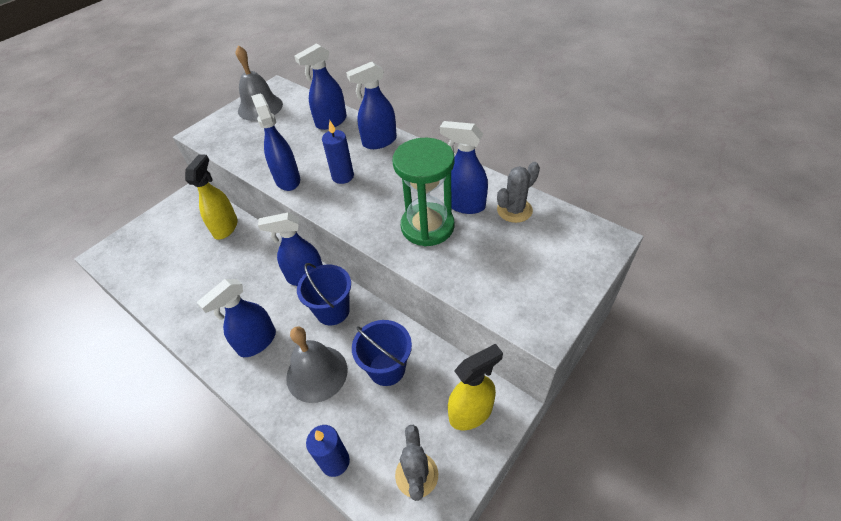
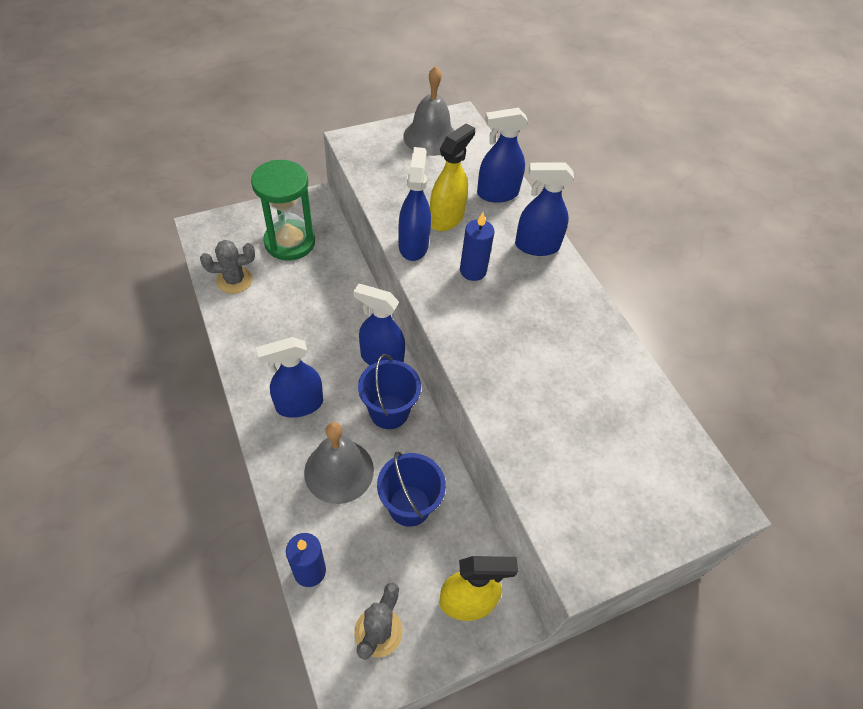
camera: 20 degrees right, 5 degrees up
yellow spray bottle [185,154,238,239] -> yellow spray bottle moved to [430,123,475,231]
green hourglass [393,138,455,246] -> green hourglass moved to [251,160,315,260]
blue spray bottle [440,121,488,214] -> none
grey cactus [497,162,540,223] -> grey cactus moved to [200,240,255,294]

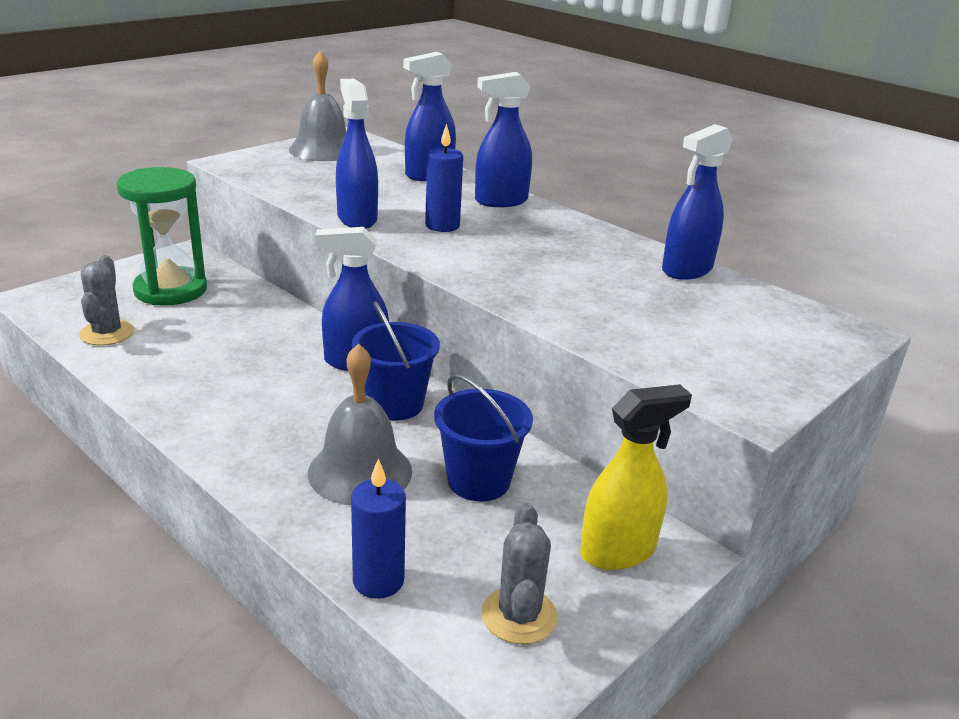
camera: 20 degrees left, 25 degrees down
grey cactus [200,240,255,294] -> grey cactus turned 60 degrees counterclockwise [79,255,134,346]
blue spray bottle [256,337,323,418] -> blue spray bottle moved to [662,124,733,280]
yellow spray bottle [430,123,475,231] -> none

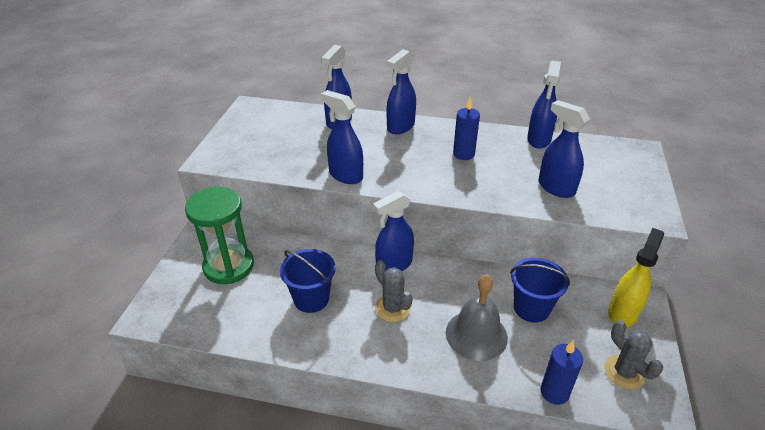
camera: 30 degrees left, 10 degrees up
grey cactus [79,255,134,346] -> grey cactus moved to [375,260,413,322]
grey bell [289,51,346,161] -> none
blue bucket [352,301,440,420] -> blue bucket moved to [280,249,336,313]
blue candle [425,124,463,232] -> blue candle moved to [453,96,480,160]
none -> blue spray bottle [538,100,590,198]

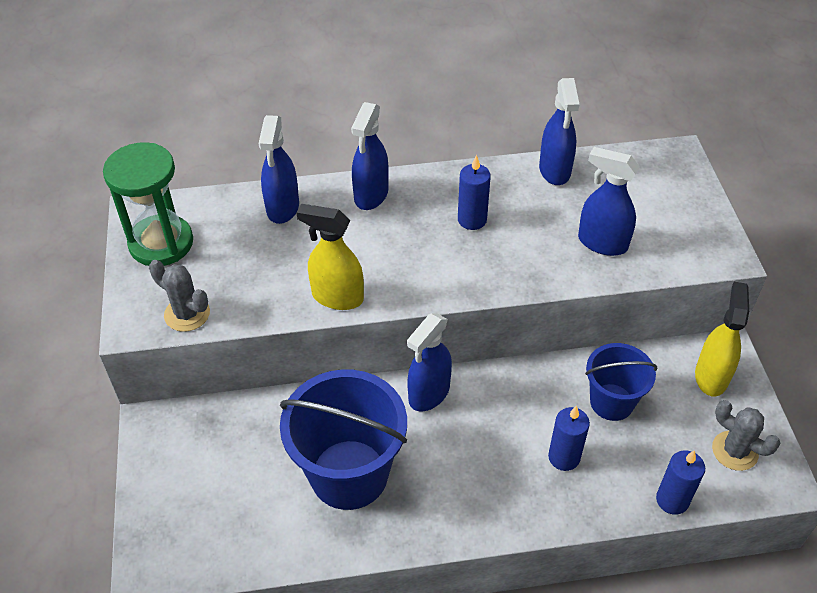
camera: 20 degrees left, 10 degrees up
green hourglass [185,187,254,284] -> green hourglass moved to [103,142,193,266]
blue bucket [280,249,336,313] -> blue bucket [280,369,407,510], size x1.70
blue spray bottle [321,90,363,184] -> yellow spray bottle [297,204,364,310]
grey cactus [375,260,413,322] -> grey cactus moved to [149,260,210,332]
grey bell [446,274,508,361] -> blue candle [548,406,590,471]

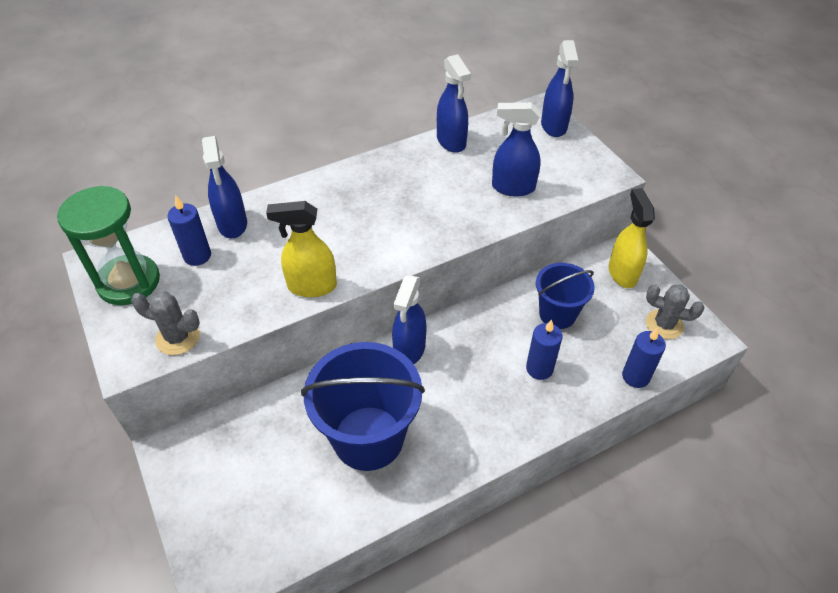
camera: 20 degrees left, 0 degrees up
blue spray bottle [351,102,389,210] -> blue spray bottle moved to [541,40,578,137]
blue candle [458,155,491,230] -> blue candle moved to [167,195,211,266]

